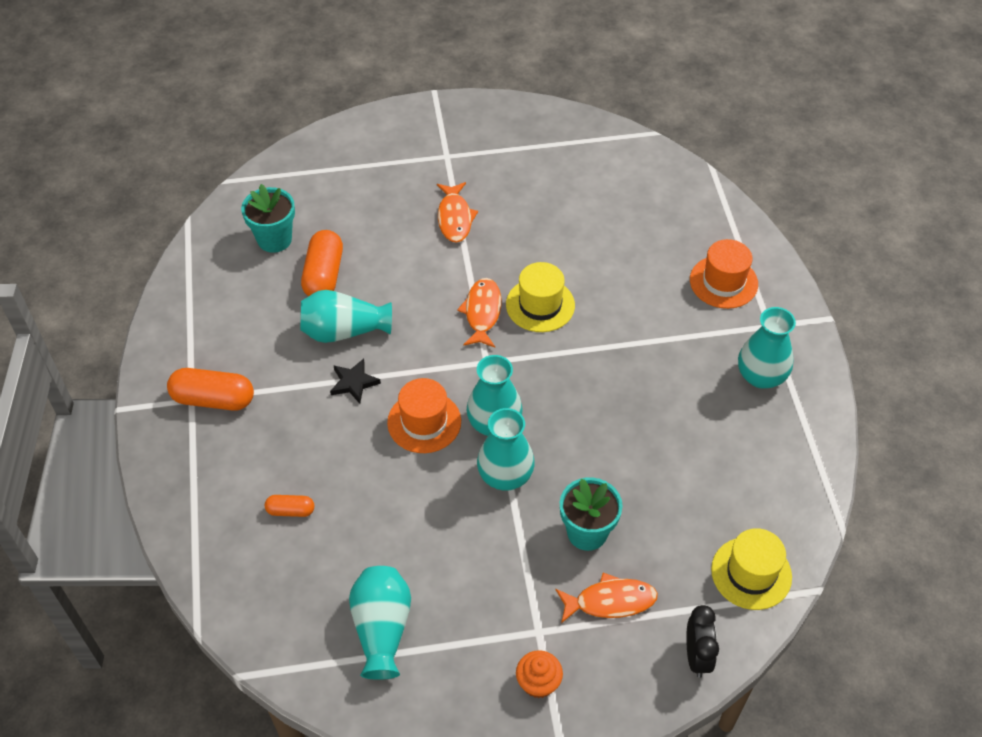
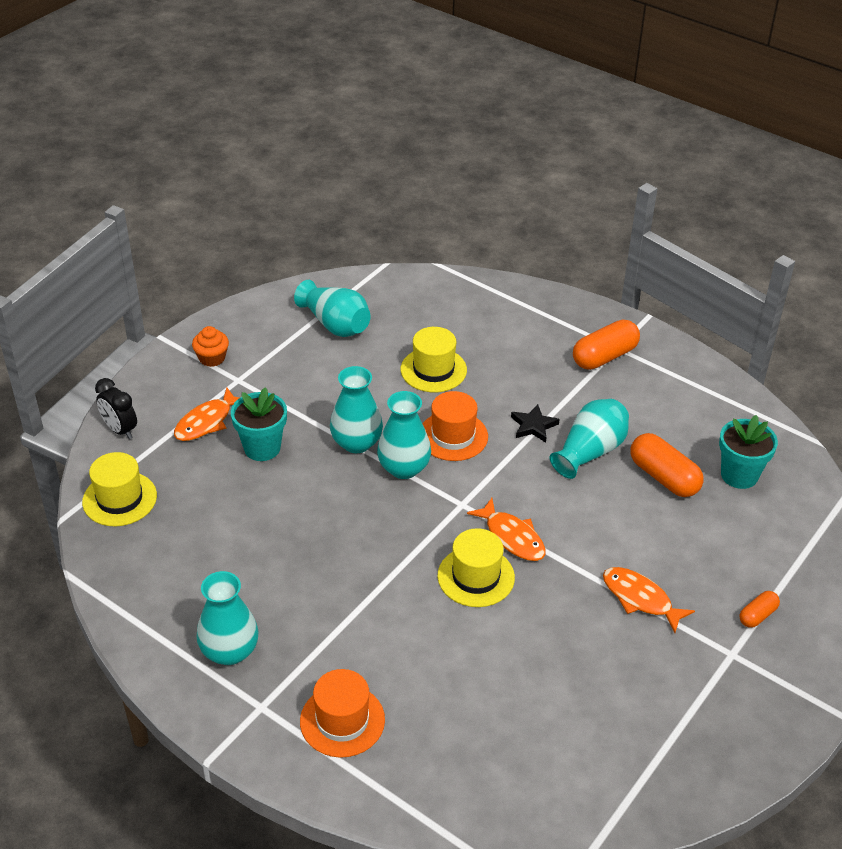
camera: 135 degrees right, 10 degrees down
orange capsule [265,495,314,517] -> orange capsule moved to [739,591,780,628]
none -> yellow hat [401,327,467,392]

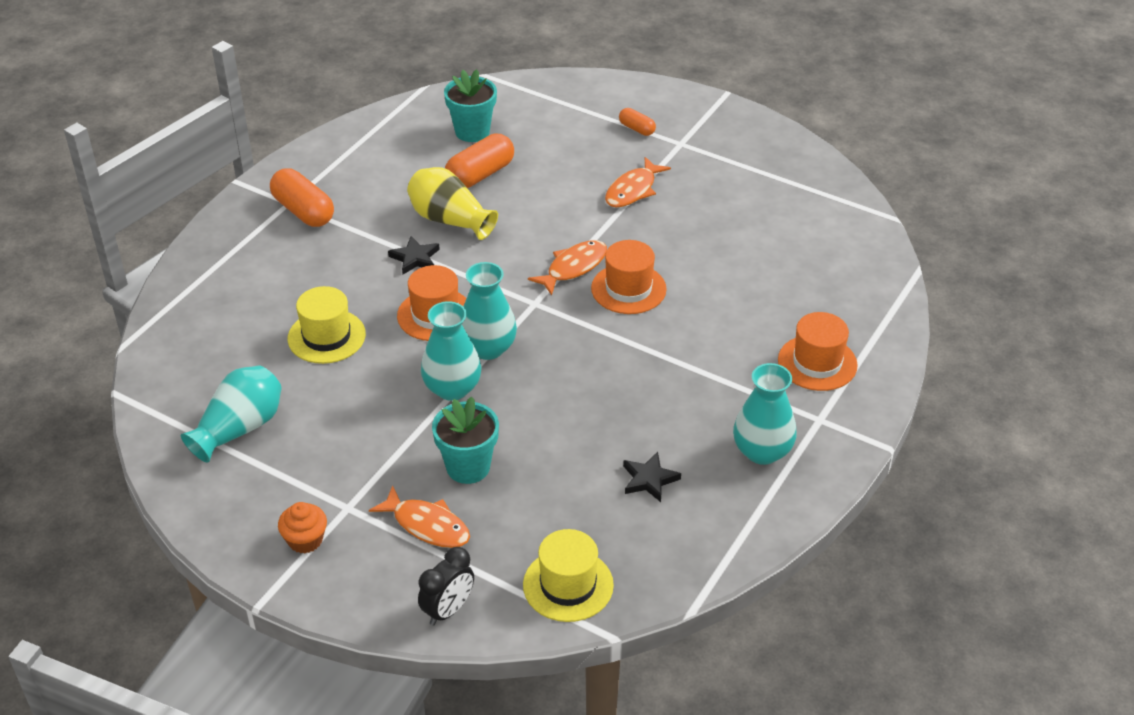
camera: 95 degrees left, 0 degrees up
yellow hat [437,528,515,607] -> orange hat [591,240,667,314]
turquoise vase [550,399,629,479] -> yellow vase [407,167,498,240]
none -> black star [623,452,681,502]

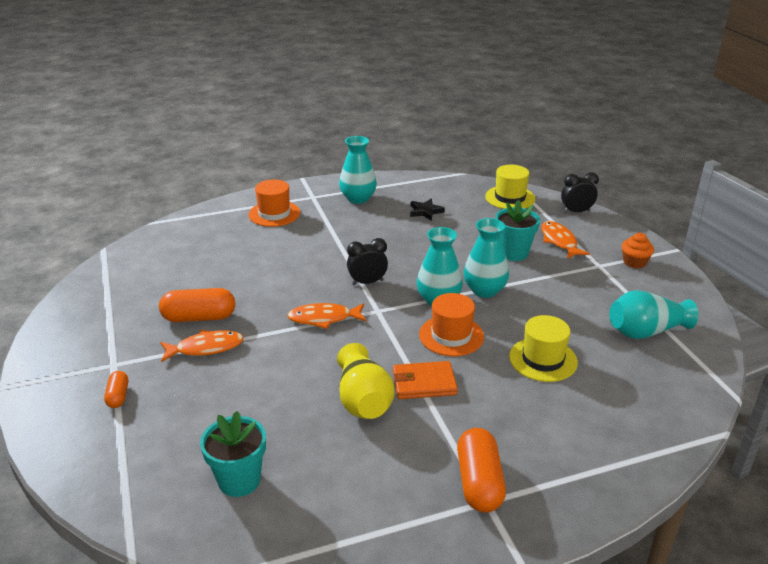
camera: 140 degrees left, 10 degrees down
black star [388,236,440,274] -> orange wallet [393,361,458,399]
orange capsule [445,134,514,188] -> orange capsule moved to [159,288,235,322]
orange hat [591,240,667,314] -> none
none -> black clock [347,238,388,285]

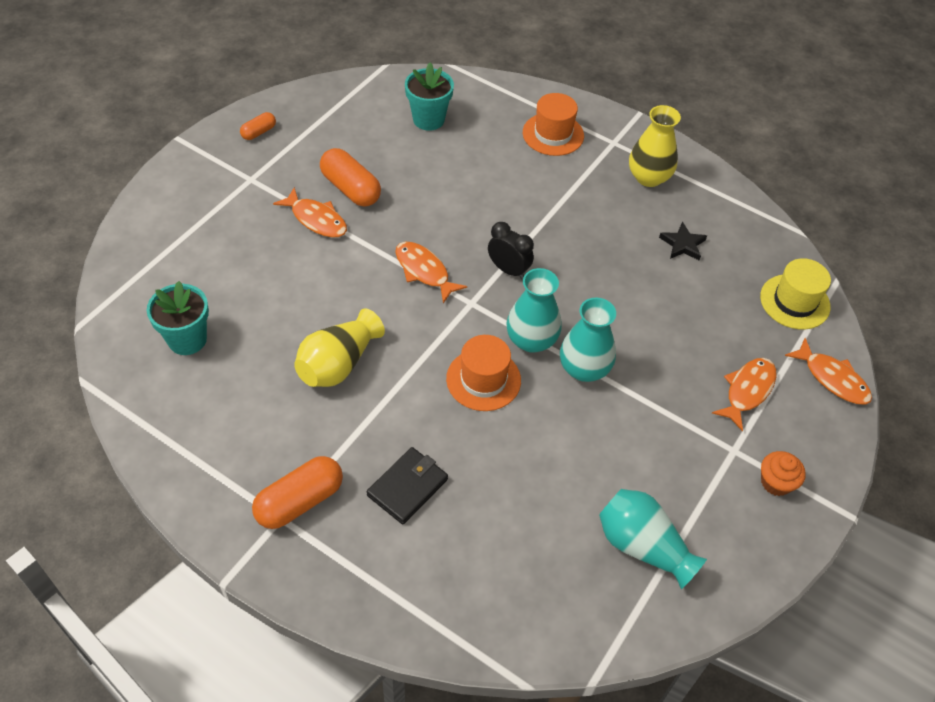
camera: 50 degrees right, 20 degrees up
orange capsule [104,371,128,408] -> orange capsule moved to [240,112,276,140]
turquoise vase [339,136,377,204] -> yellow vase [629,105,681,187]
orange wallet [393,361,458,399] -> none
turquoise flower pot [495,200,540,261] -> turquoise flower pot moved to [405,63,454,131]
yellow hat [509,315,578,382] -> none
black clock [561,172,599,214] -> orange fish [785,338,872,405]
none -> black wallet [367,447,448,524]

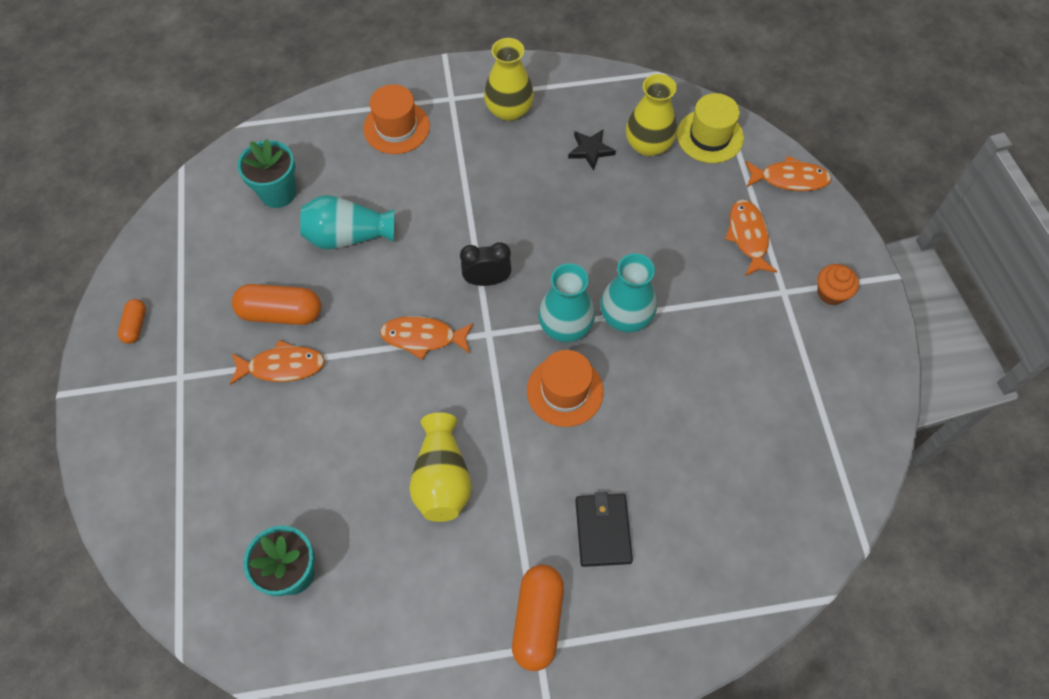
camera: 40 degrees left, 10 degrees up
turquoise vase [599,489,707,589] -> turquoise vase moved to [300,195,395,250]
none -> yellow vase [626,74,677,156]

